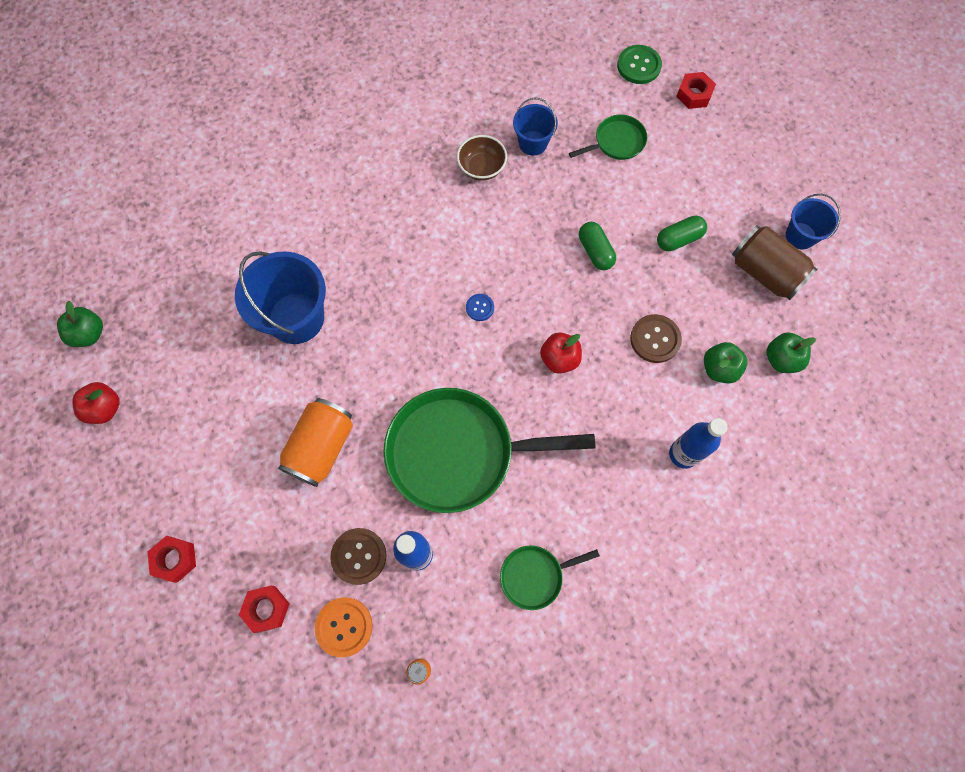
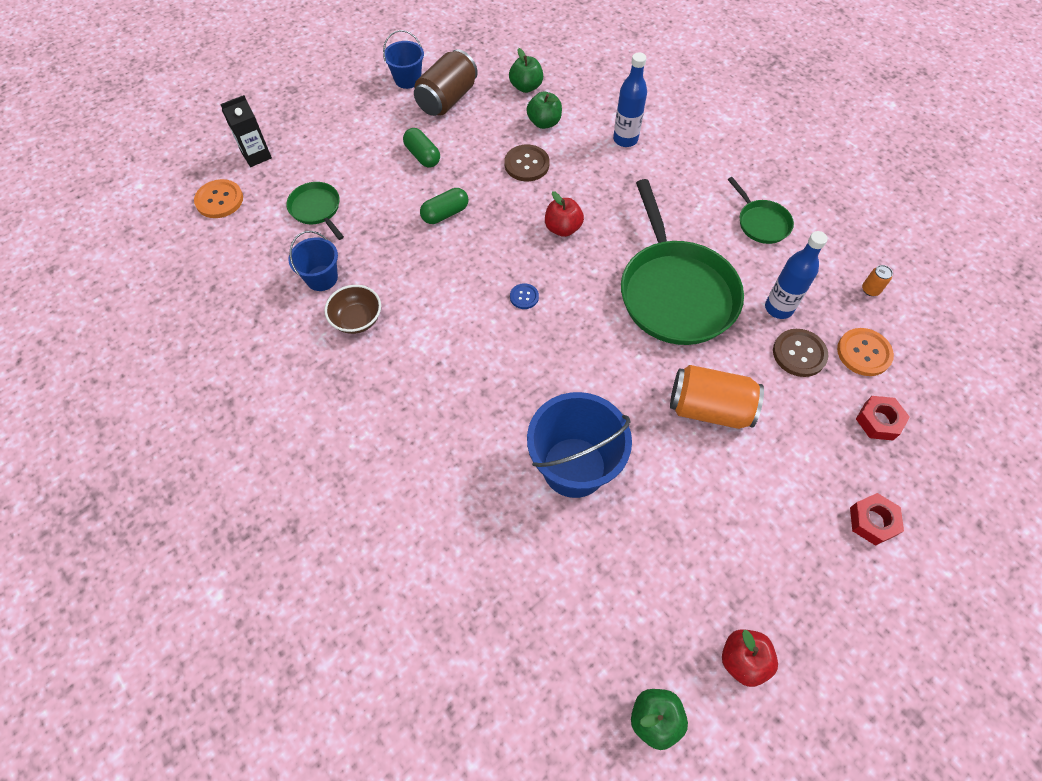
camera: 100 degrees left, 10 degrees down
green button [617,45,662,84] -> orange button [194,179,243,218]
red nut [676,72,716,109] -> black carton [220,95,272,167]

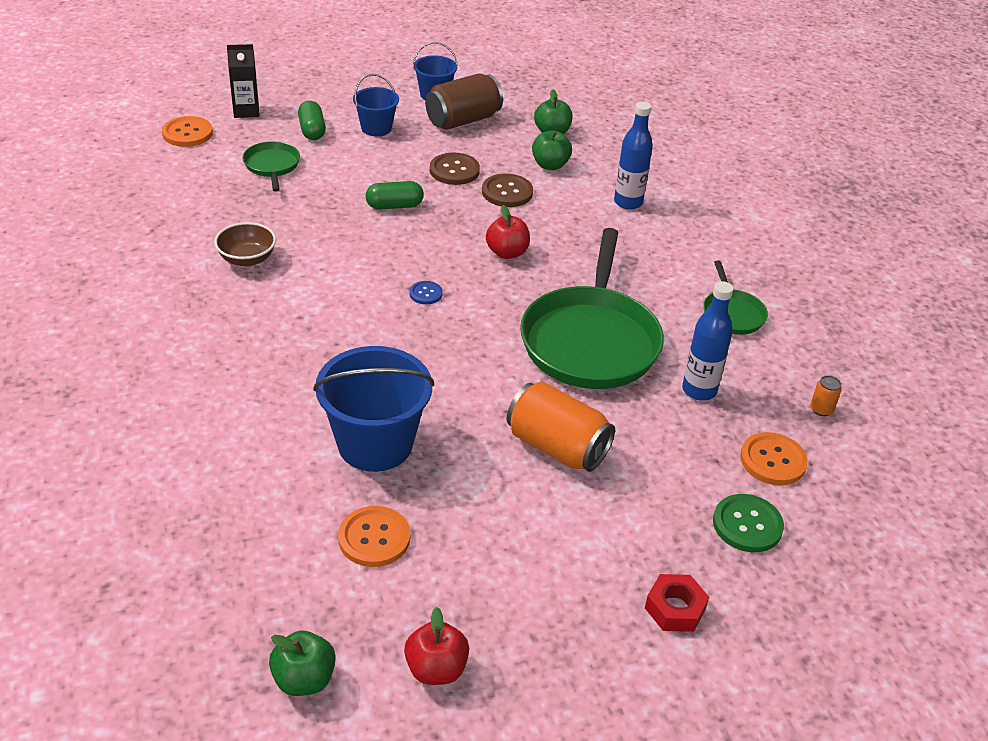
camera: 20 degrees right, 20 degrees down
blue bucket [288,231,338,291] -> blue bucket moved to [353,74,399,136]
green capsule [403,128,440,168] -> green capsule moved to [298,101,326,140]
brown button [773,329,829,377] -> brown button moved to [430,152,480,185]
red nut [856,396,910,441] -> green button [713,494,784,552]
none -> orange button [338,506,410,567]

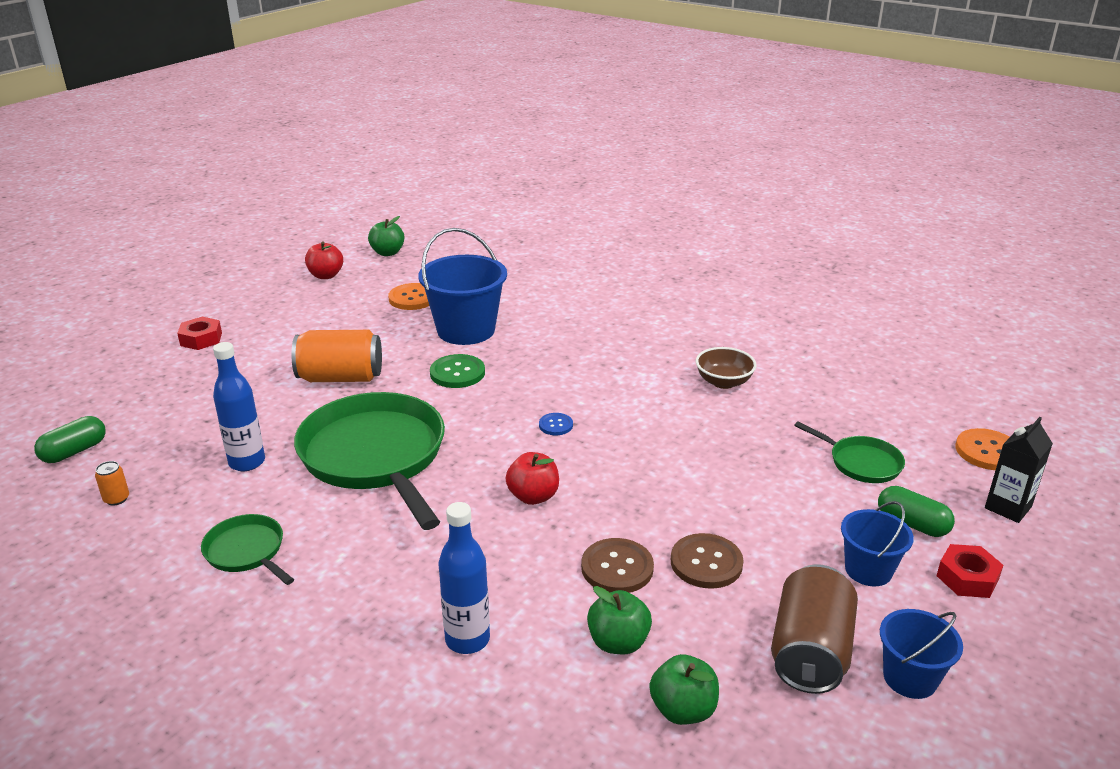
camera: 145 degrees right, 10 degrees down
green capsule [366,181,424,210] -> green capsule moved to [34,416,106,463]
green button [713,494,784,552] -> green button moved to [430,354,485,388]
orange button [740,432,808,485] -> none
none -> red nut [936,544,1003,598]

